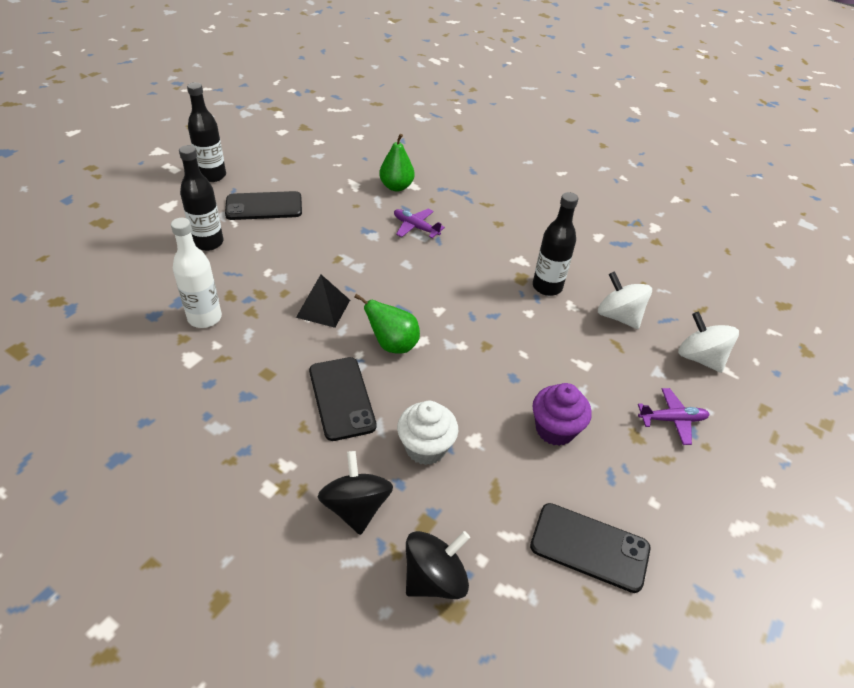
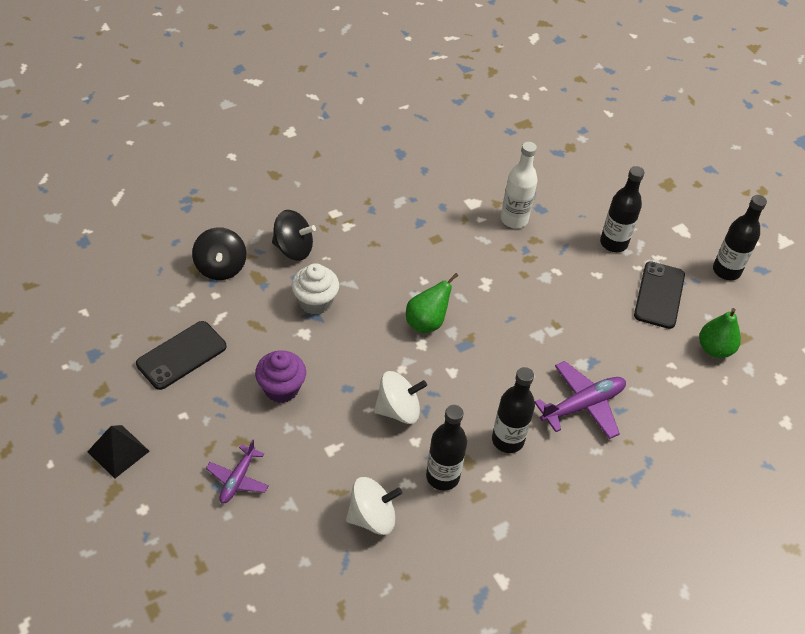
camera: 115 degrees right, 5 degrees up
black pyramid [296,275,350,328] -> black pyramid moved to [87,425,150,478]
black phone [309,357,376,441] -> none
green pear [379,134,415,191] -> green pear moved to [699,308,741,358]
purple plane [394,208,445,238] -> purple plane [535,361,626,439], size x1.58
white spinning top [678,312,739,373] -> white spinning top moved to [374,371,427,424]
none -> black bottle [492,367,535,453]

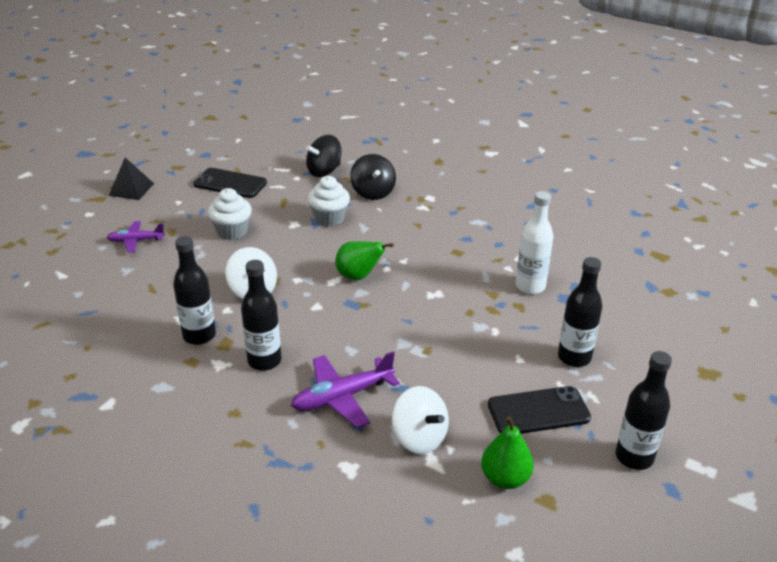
camera: 65 degrees right, 15 degrees down
purple cupcake [255,350,306,403] -> white cupcake [208,188,252,240]
white spinning top [346,477,402,535] -> white spinning top moved to [392,386,449,454]
purple plane [535,361,626,439] -> purple plane turned 120 degrees clockwise [291,352,400,428]

